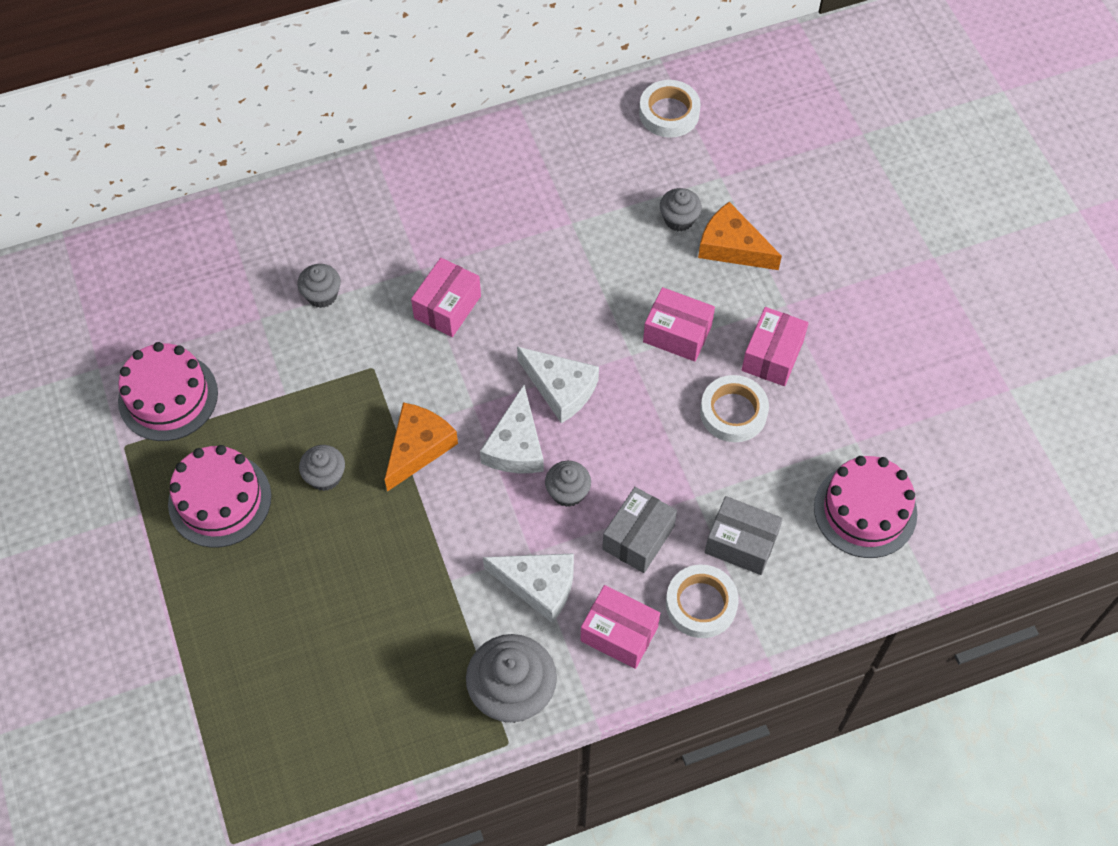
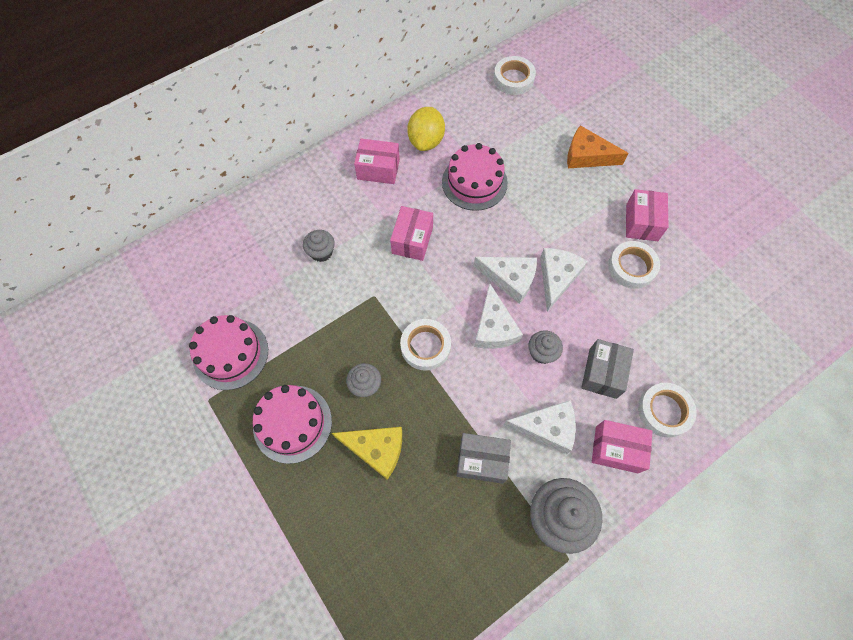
camera: 15 degrees left, 5 degrees up
orange cheese [385,402,458,492] -> white tape [400,319,451,371]
pink box [643,287,715,362] -> pink box moved to [354,139,400,184]
grey cupcake [660,188,702,231] -> none
grey box [705,496,783,575] -> grey box moved to [457,433,511,484]
pink cake [814,456,917,558] -> pink cake moved to [442,143,508,211]
none -> yellow cheese [332,427,402,480]
none -> yellow lemon [407,107,445,151]
none -> white cheese [540,248,588,312]

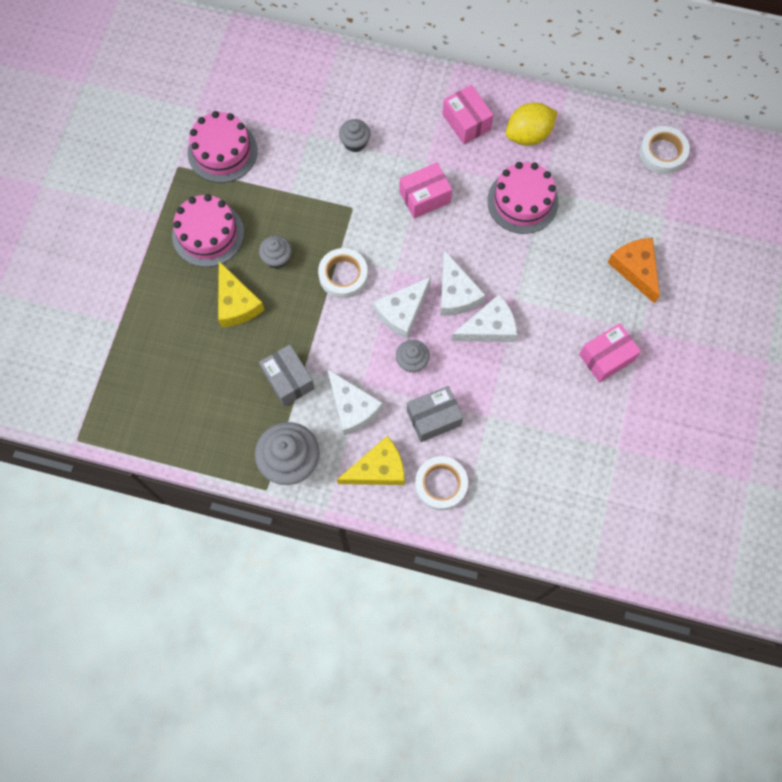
camera: 50 degrees right, 5 degrees up
pink box [592,420,653,473] -> yellow cheese [337,436,405,485]
white tape [608,241,660,289] -> none

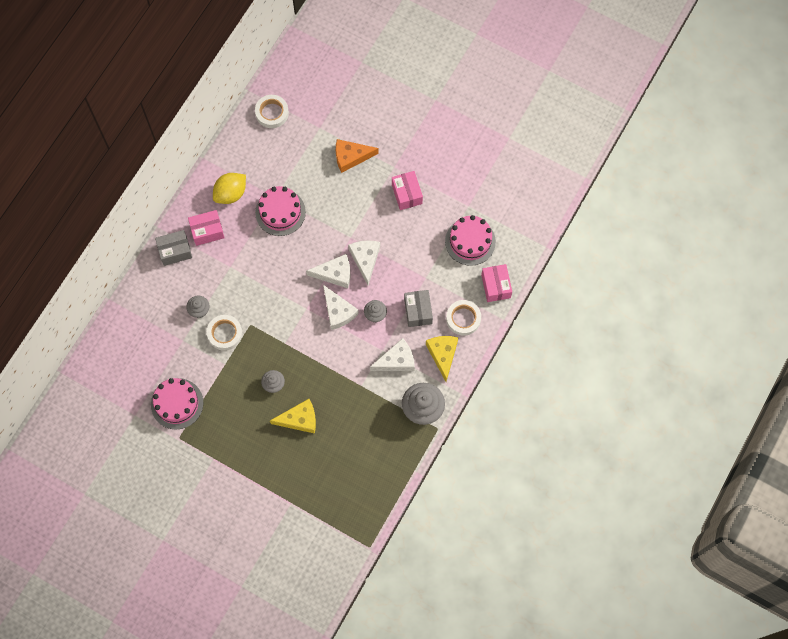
camera: 75 degrees left, 0 degrees up
pink cake [172,194,244,267] -> pink cake moved to [445,215,496,266]
grey box [259,344,315,406] -> grey box moved to [155,230,192,266]
white tape [318,248,368,298] -> white tape moved to [207,315,242,351]
pink box [399,162,452,218] -> pink box moved to [481,264,512,302]
yellow lemon [506,102,557,146] -> yellow lemon turned 60 degrees clockwise [213,173,246,204]

